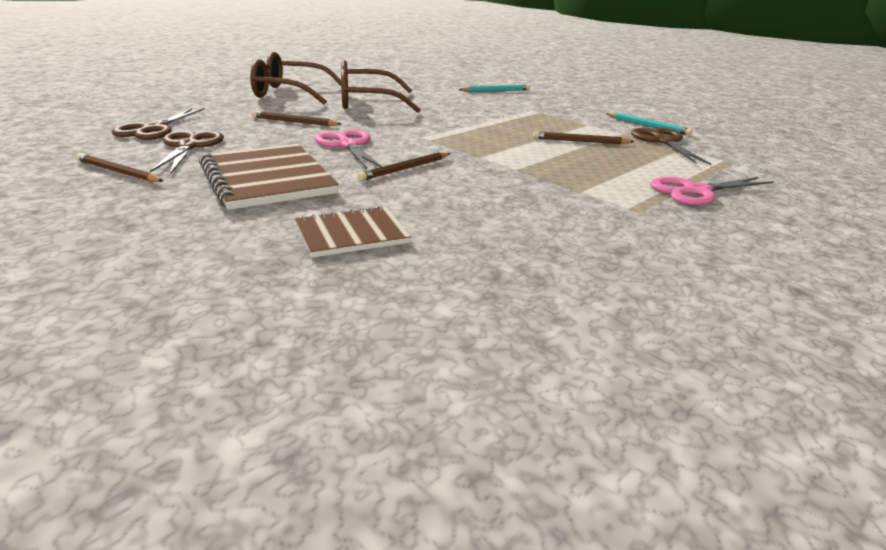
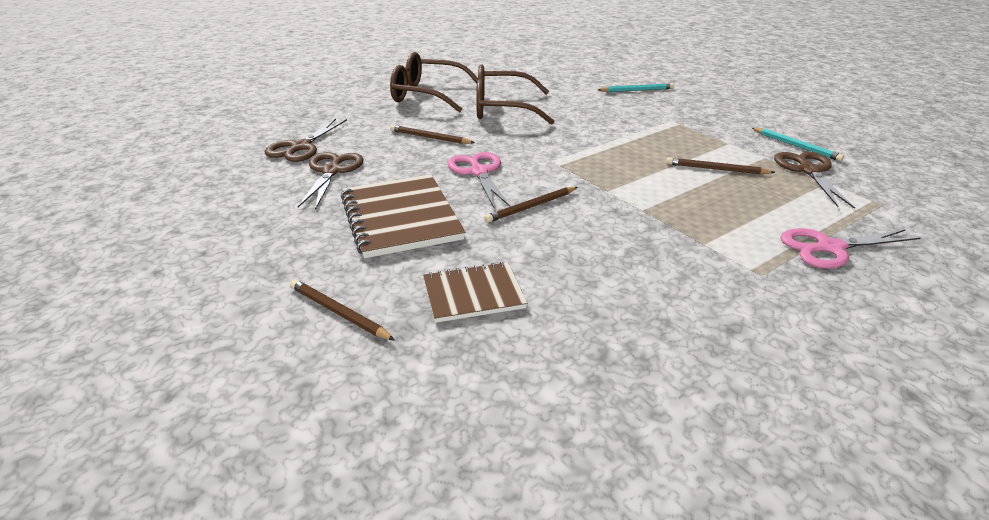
camera: 10 degrees right, 5 degrees up
brown pencil [76,153,164,182] -> brown pencil moved to [290,279,395,341]

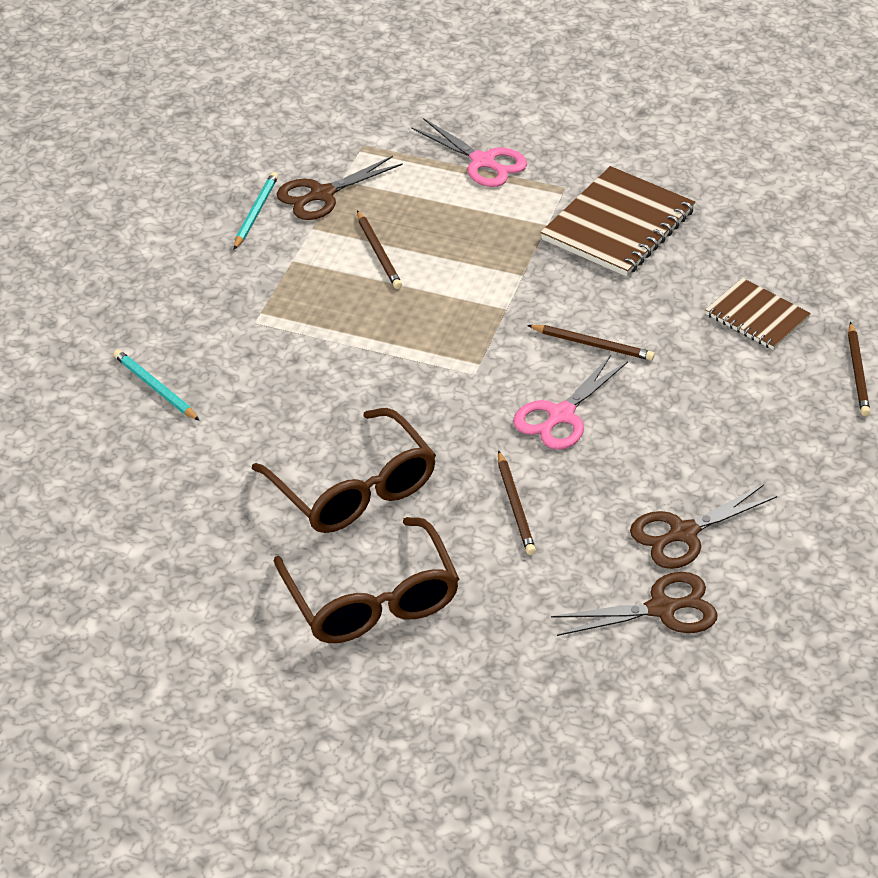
camera: 125 degrees left, 10 degrees up
brown notebook [341,174,465,258] -> brown notebook moved to [540,166,696,277]

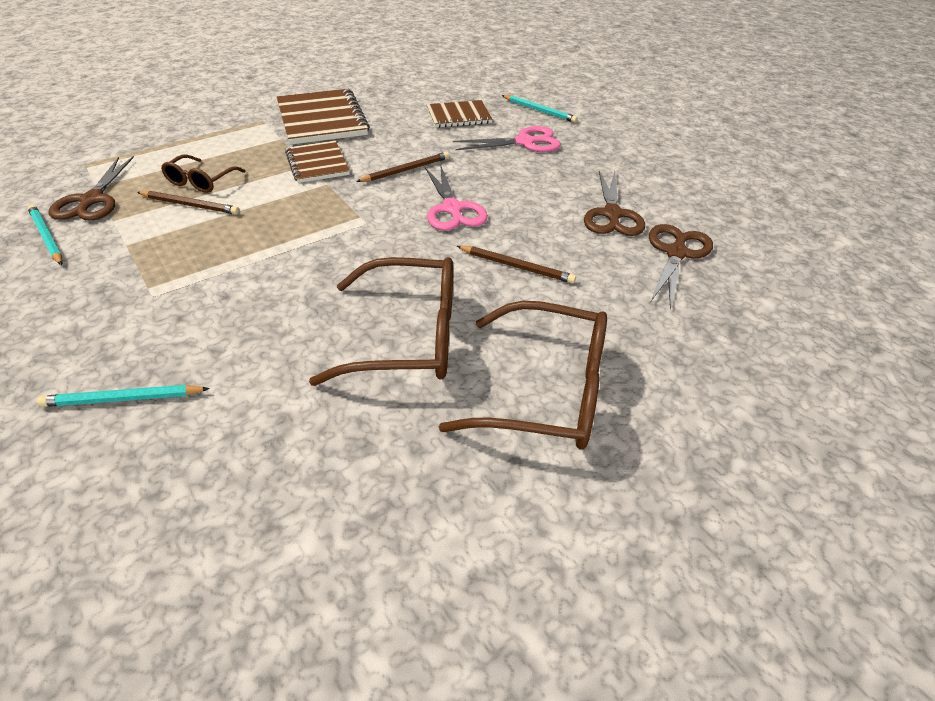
camera: 55 degrees left, 0 degrees up
pink scissors [411,118,527,187] -> pink scissors moved to [453,126,561,152]
brown pencil [848,322,870,416] -> turquoise pencil [502,95,578,123]
none -> brown glasses [161,155,245,193]
none -> brown notebook [285,141,350,183]

